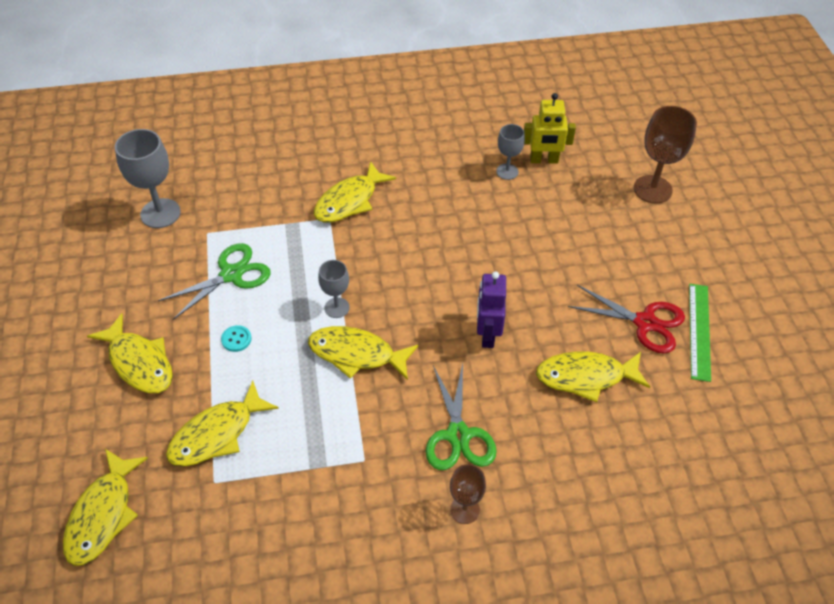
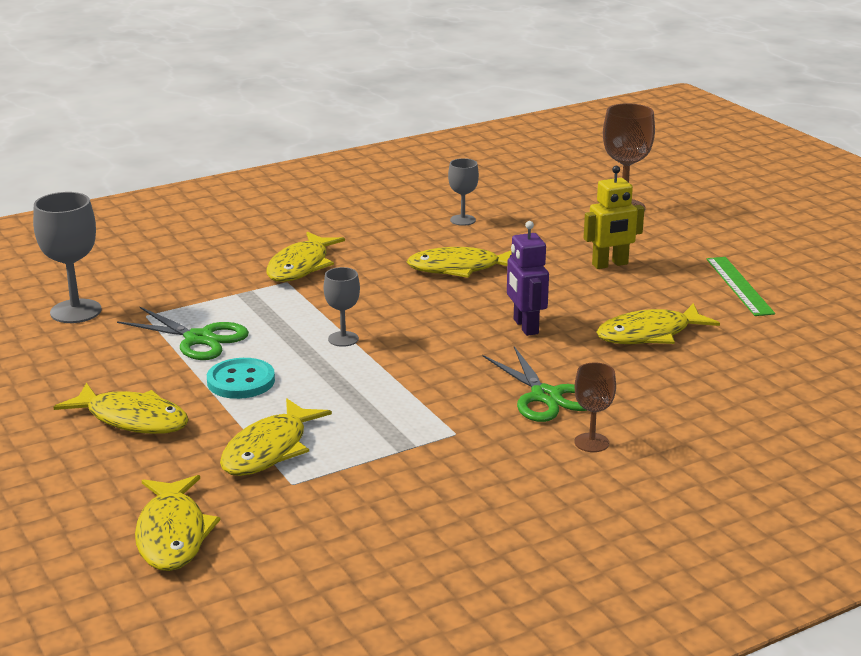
camera: 20 degrees left, 25 degrees down
green scissors [158,243,271,320] -> green scissors turned 90 degrees clockwise [117,307,249,360]
turquoise button [221,325,252,352] -> turquoise button [207,358,275,399], size x1.83
yellow fish [308,326,418,380] -> yellow fish moved to [407,247,512,278]
yellow robot [524,93,576,164] -> yellow robot moved to [584,166,645,269]
red scissors [568,285,685,353] -> none

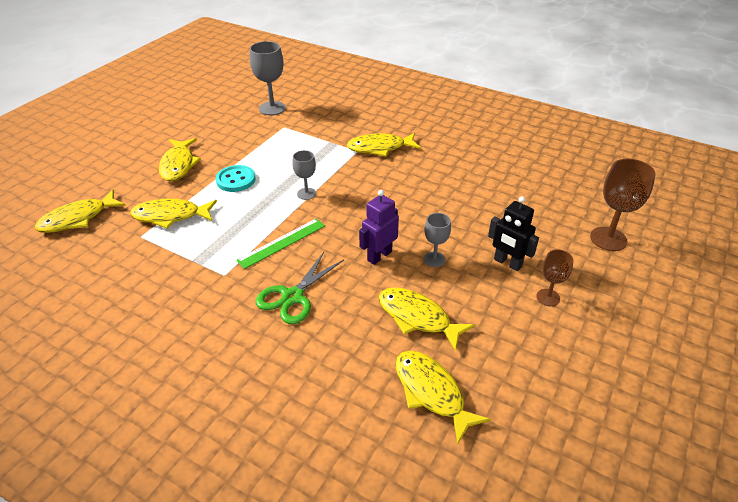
camera: 60 degrees right, 15 degrees up
green scissors [117,307,249,360] -> none
yellow fish [407,247,512,278] -> yellow fish moved to [395,351,491,445]
grey goblet [448,158,479,226] -> grey goblet moved to [424,213,451,267]
brown goblet [574,362,616,452] -> brown goblet moved to [537,250,573,306]
yellow robot [584,166,645,269] -> black robot [488,196,539,271]
green ruler [706,257,775,316] -> green ruler moved to [236,218,325,269]

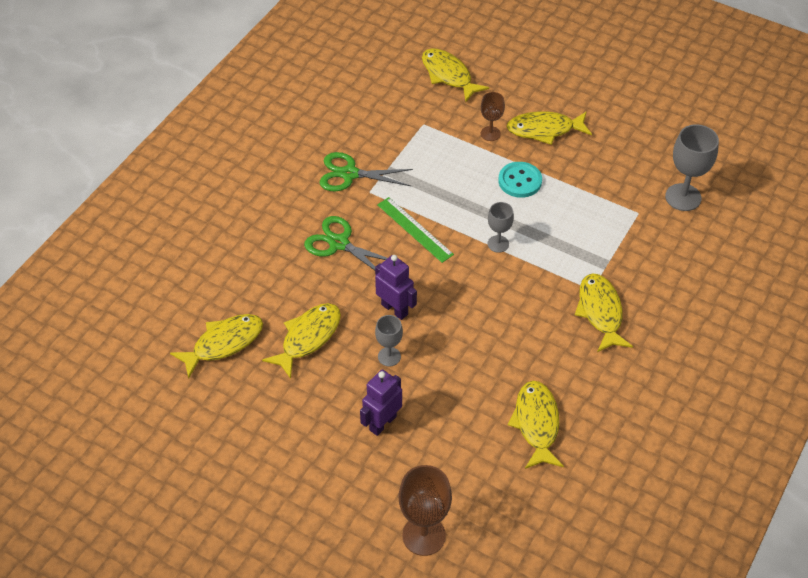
camera: 90 degrees right, 10 degrees up
yellow fish [130,199,217,229] -> yellow fish moved to [508,381,564,469]
black robot [488,196,539,271] -> purple robot [360,370,402,436]
brown goblet [537,250,573,306] -> brown goblet moved to [481,92,505,141]
none -> green scissors [320,152,413,191]

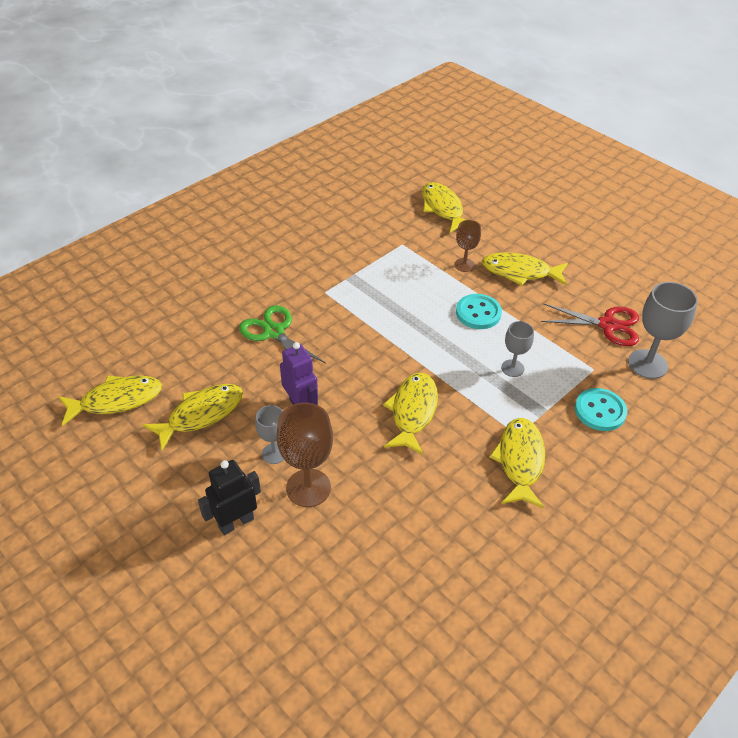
camera: 15 degrees right, 5 degrees down
green scissors [320,152,413,191] -> none
purple robot [360,370,402,436] -> black robot [198,460,261,535]
green ruler [377,197,454,263] -> none
brown goblet [399,465,452,556] -> brown goblet moved to [276,403,333,507]
grey goblet [488,202,514,253] -> grey goblet moved to [501,321,534,377]
yellow fish [508,381,564,469] -> yellow fish moved to [383,373,438,455]
none -> red scissors [541,303,639,346]
none -> turquoise button [575,388,627,431]

